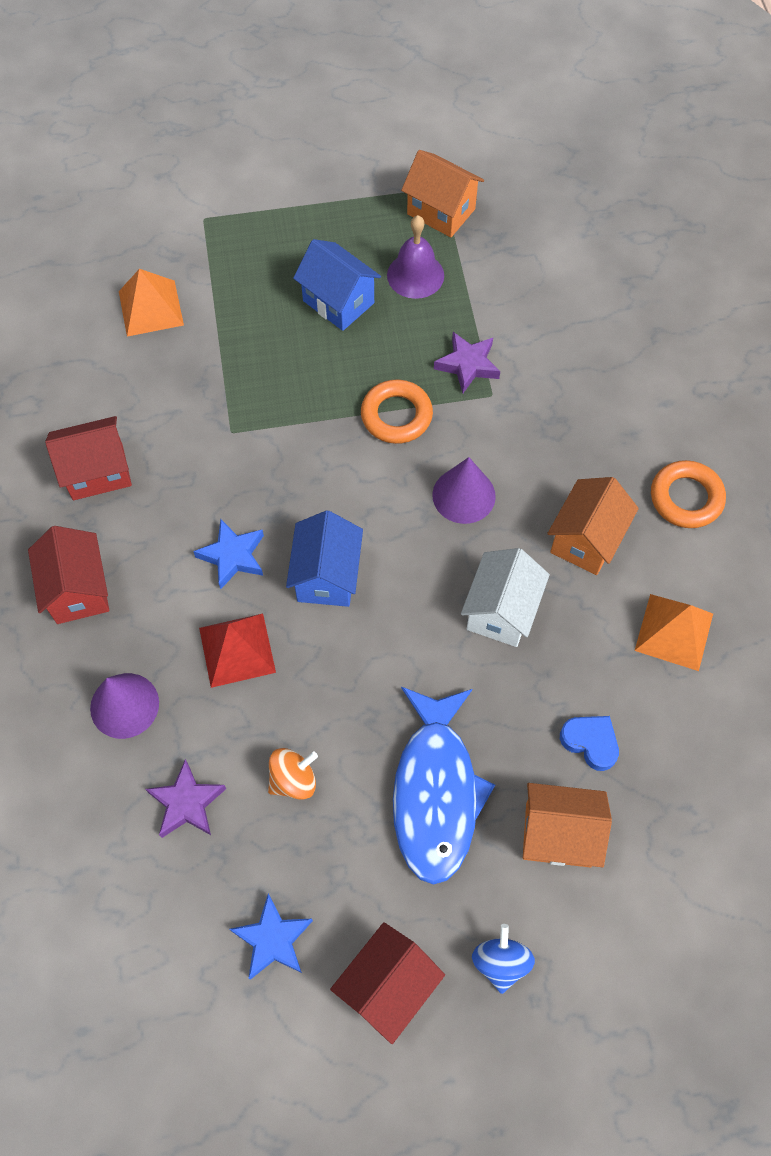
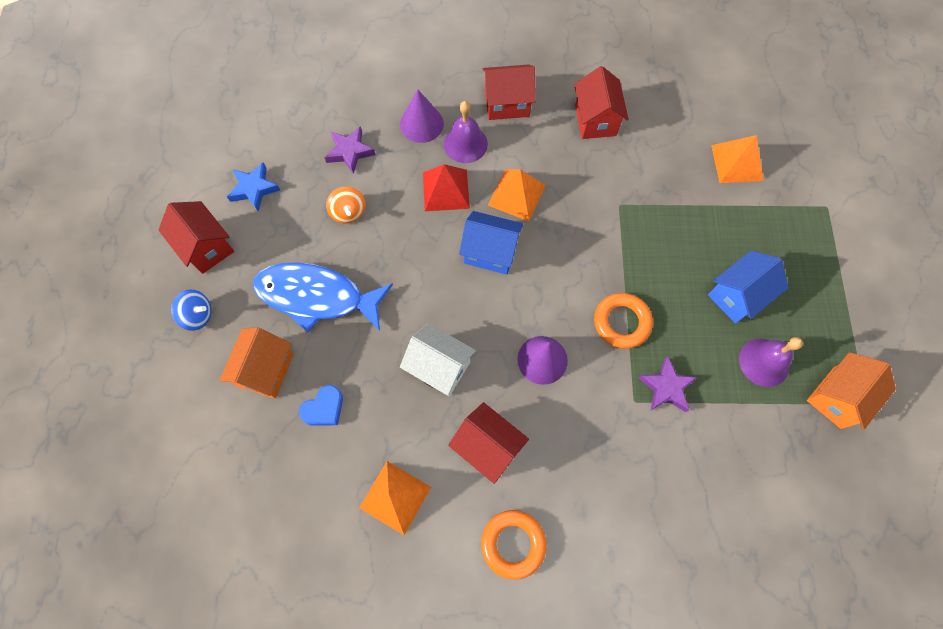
camera: 100 degrees right, 5 degrees up
blue star [193,519,264,589] -> orange pyramid [488,169,546,221]
orange house [547,477,639,575] -> red house [448,402,529,484]
none -> purple bell [444,101,488,163]

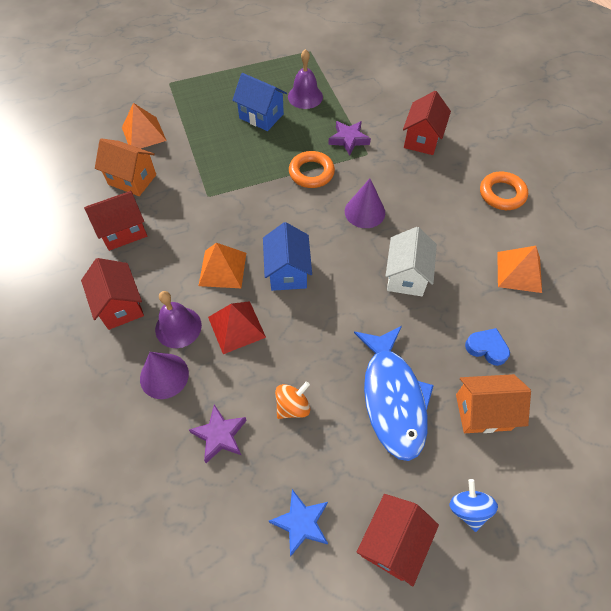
camera: 110 degrees left, 10 degrees down
red house [448,402,529,484] -> red house moved to [403,91,451,155]
orange house [807,352,896,430] -> orange house moved to [95,138,156,196]

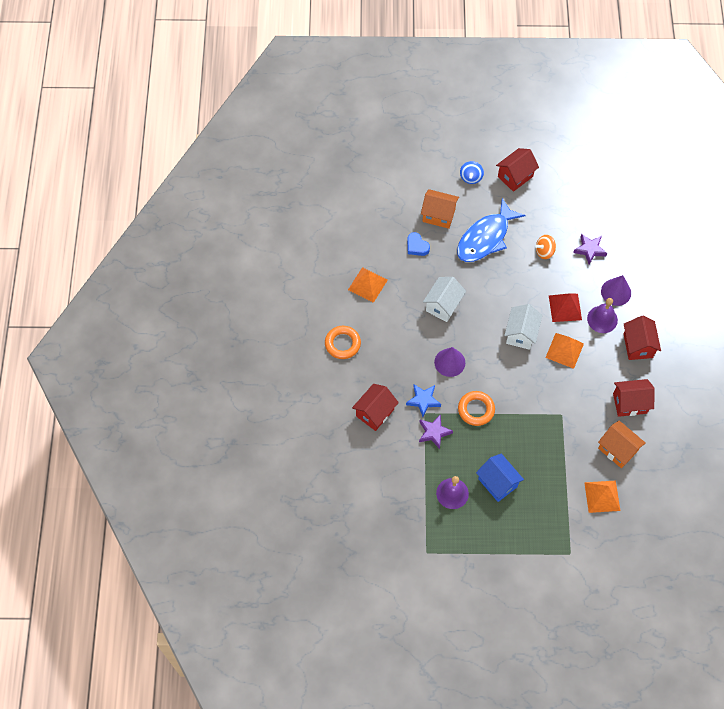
camera: 160 degrees left, 5 degrees up
blue house [263,222,312,291] -> white house [504,304,543,350]
blue star [269,489,328,557] -> blue star moved to [406,384,441,417]
blue fish [354,326,434,461] -> blue fish turned 150 degrees counterclockwise [457,198,526,262]

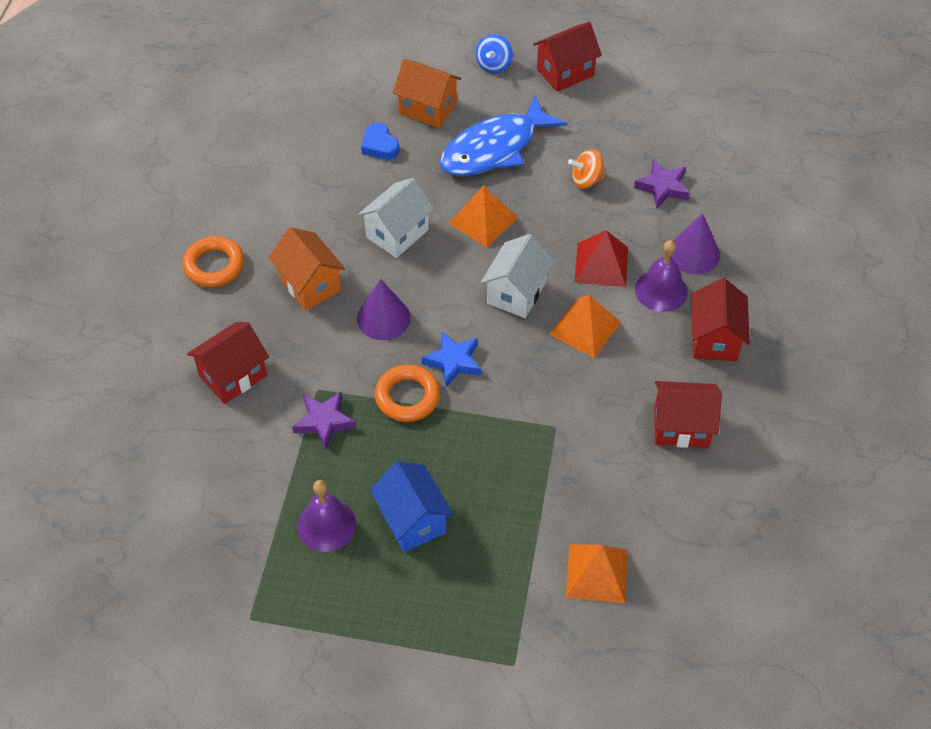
camera: 10 degrees right, 10 degrees down
orange pyramid [348,267,388,303] -> orange pyramid moved to [449,186,518,247]
blue star [406,384,441,417] -> blue star moved to [422,331,481,388]
orange house [598,421,646,468] -> orange house moved to [269,227,345,310]

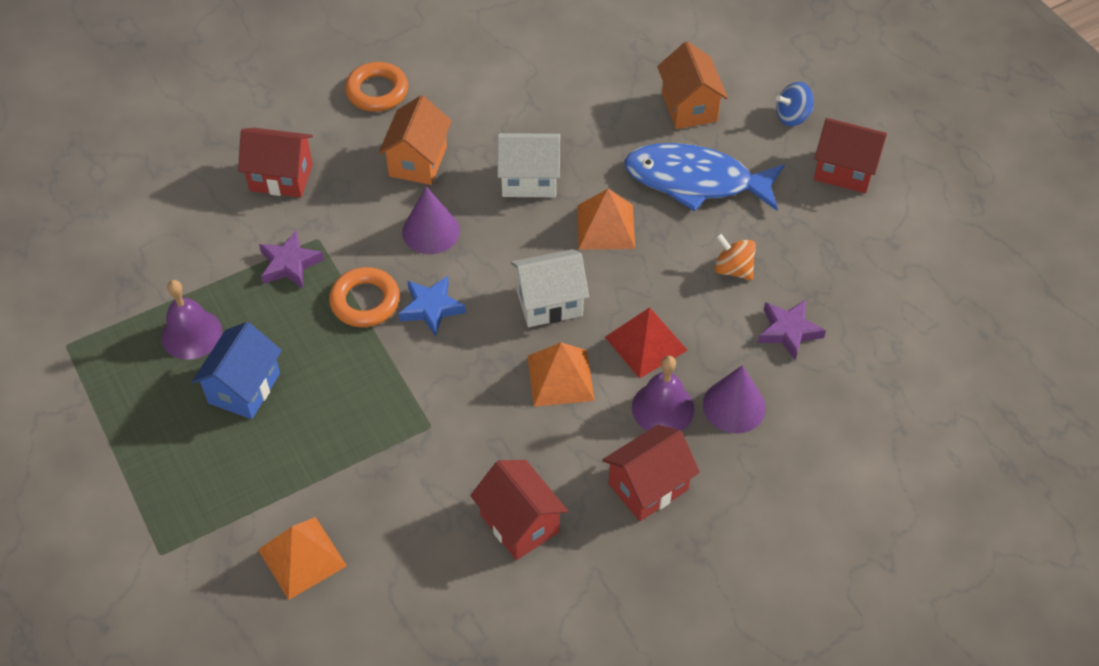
camera: 50 degrees right, 0 degrees up
blue heart [361,123,399,160] -> none

